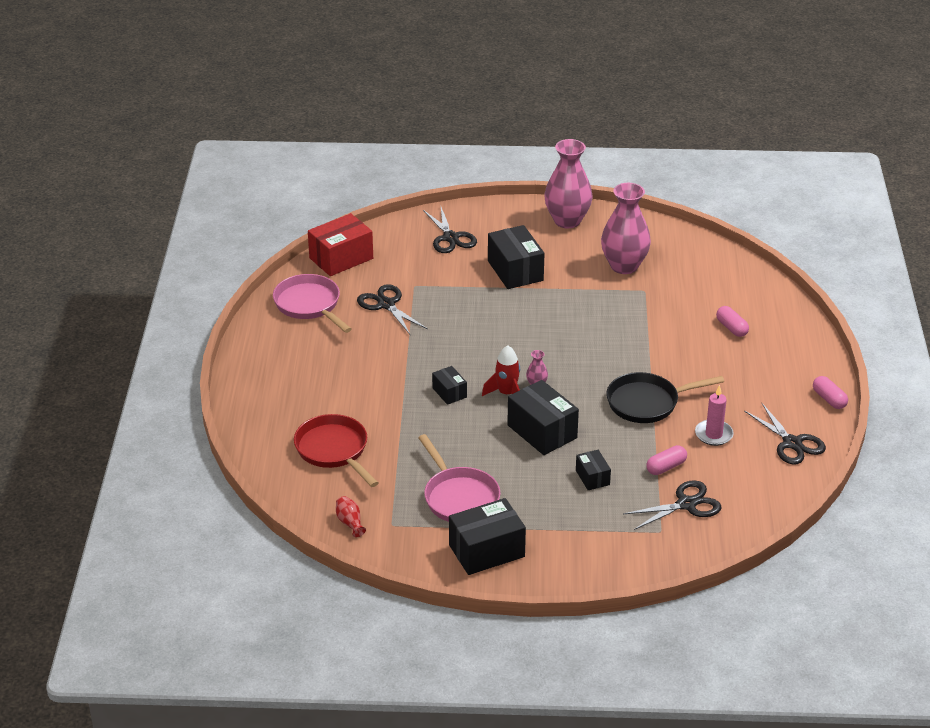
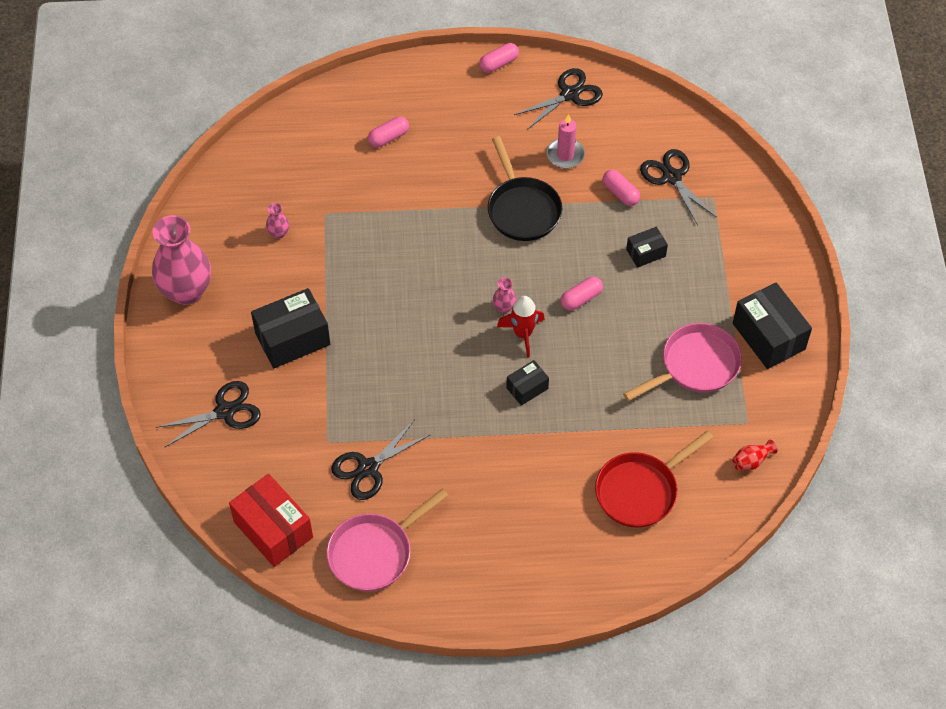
camera: 95 degrees left, 20 degrees up
black box [507,380,579,455] -> pink capsule [561,277,603,311]
pink vase [601,183,651,274] -> pink vase [266,203,289,239], size x0.41

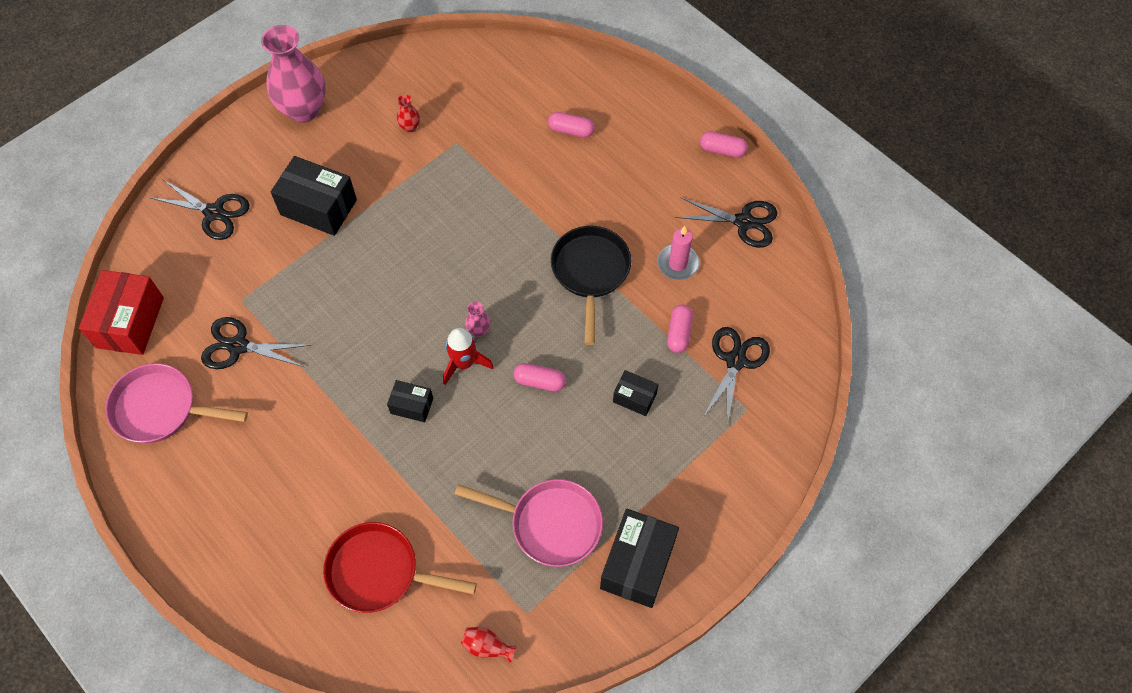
camera: 50 degrees right, 5 degrees up
pink vase [266,203,289,239] -> red vase [397,95,420,133]
black pan [488,136,562,241] -> black pan turned 150 degrees clockwise [551,226,631,345]

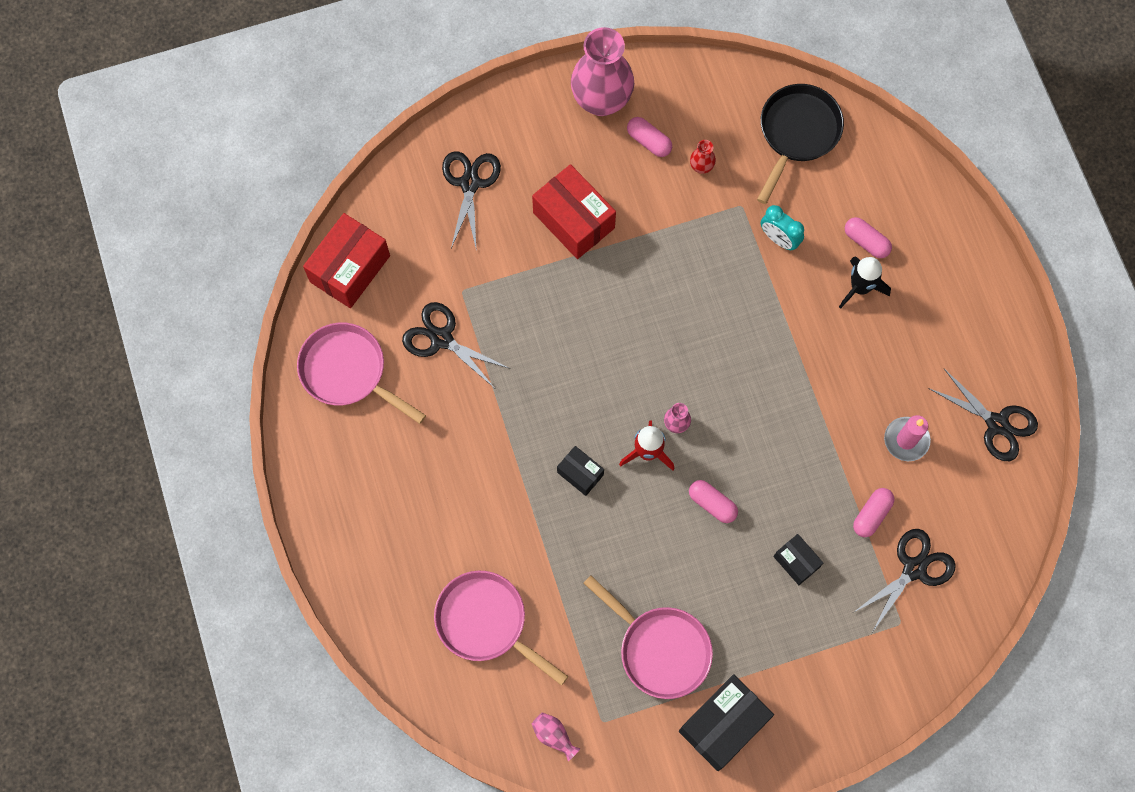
camera: 25 degrees right, 10 degrees up
black scissors [151,180,250,240] -> black scissors turned 135 degrees counterclockwise [442,151,501,248]
black box [271,156,357,236] -> red box [532,164,616,259]
red pan [323,522,477,613] -> pink pan [434,571,568,686]
red vase [461,627,517,663] -> pink vase [532,712,580,761]
black pan [551,226,631,345] -> black pan moved to [757,84,844,204]
pink capsule [700,131,748,158] -> pink capsule moved to [627,117,672,157]
none -> turquoise clock [761,205,804,250]
none -> black rocket [839,256,891,309]

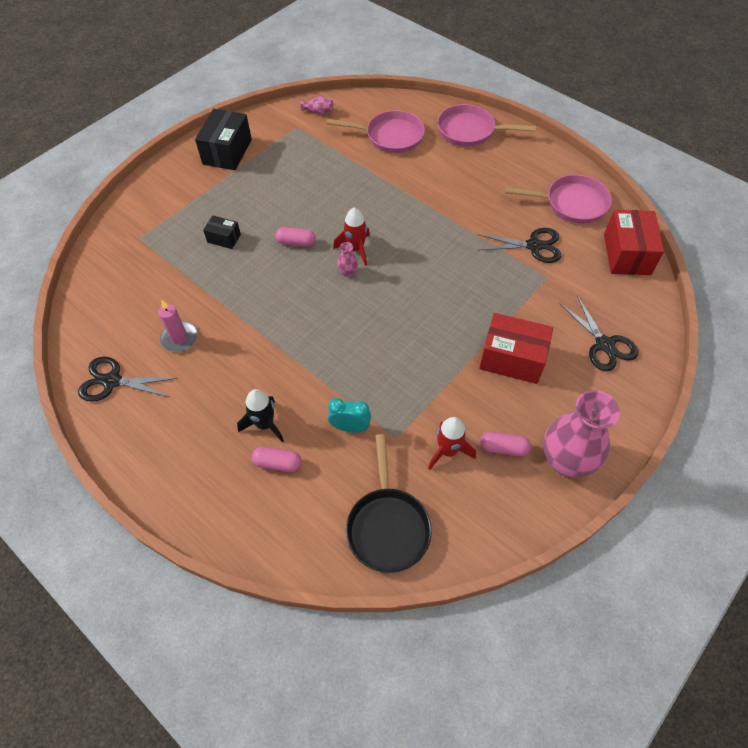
camera: 150 degrees right, 15 degrees down
black box [557,446,604,496] -> none
pink pan [583,575,713,699] -> pink pan moved to [437,104,536,147]
red vase [690,140,716,174] -> red rocket [428,417,476,470]
pink capsule [853,488,895,537] -> none
black scissors [853,529,956,631] -> none

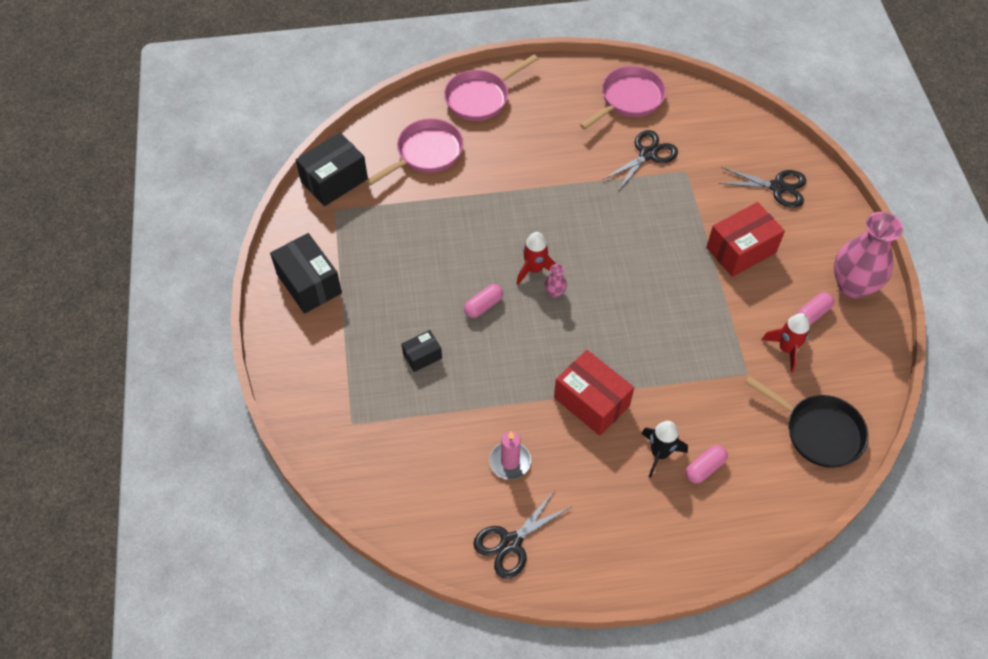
camera: 50 degrees left, 0 degrees up
pink vase [300,96,334,115] -> black box [296,133,368,206]
turquoise clock [328,398,371,432] -> none
red box [604,210,664,275] -> red box moved to [554,350,634,436]

